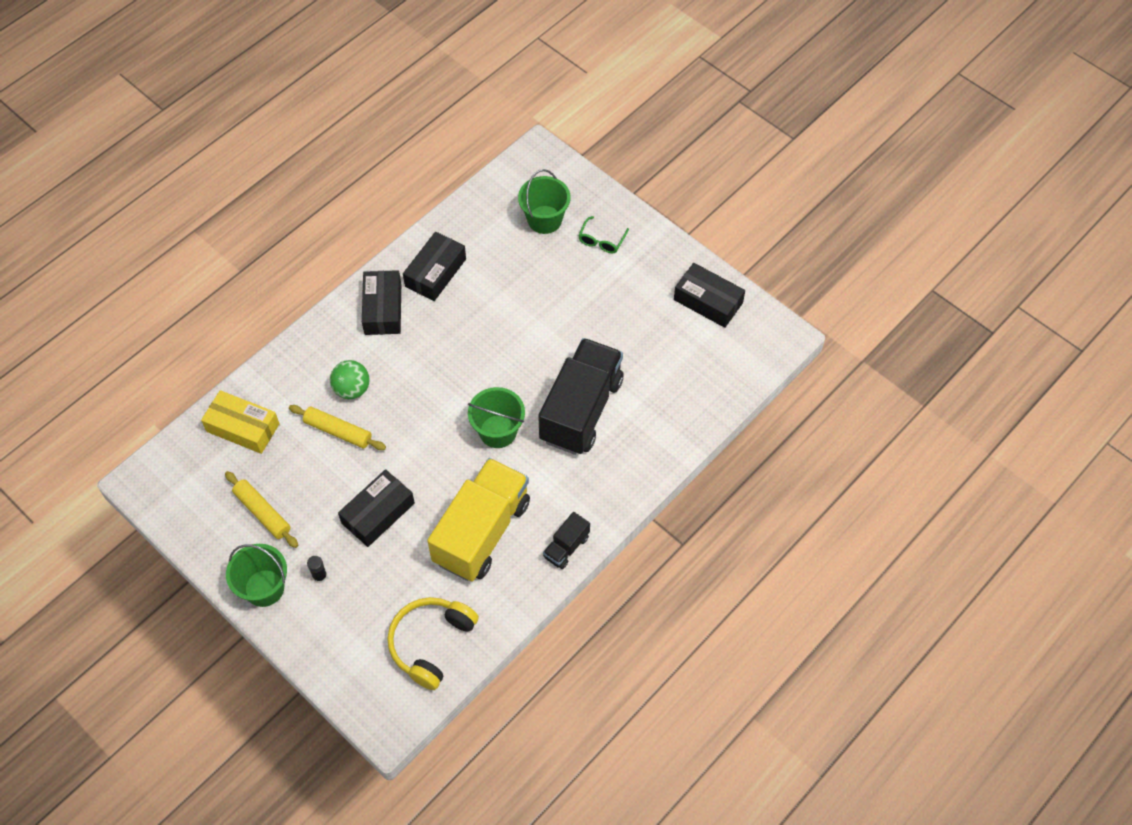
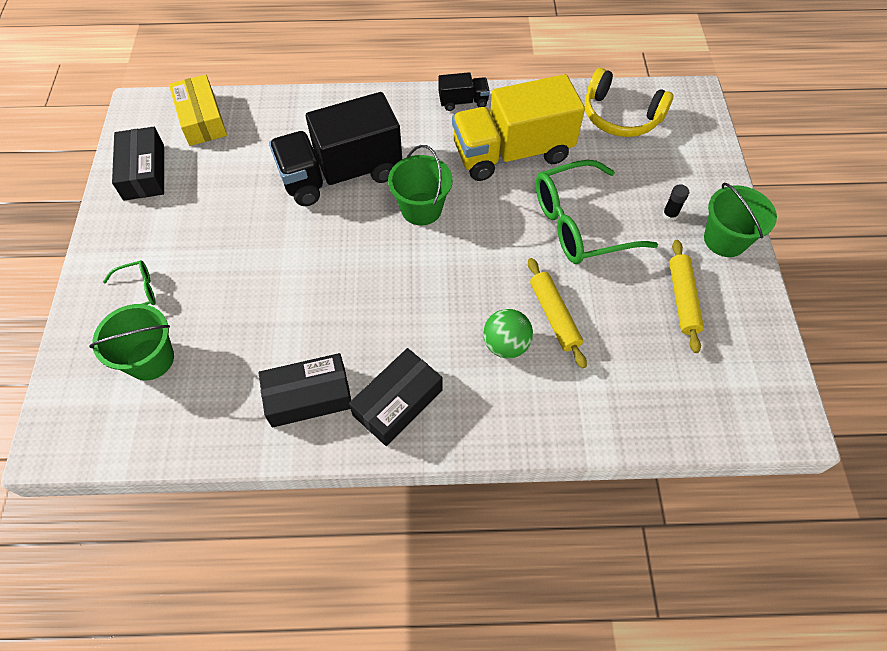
camera: 135 degrees left, 0 degrees up
yellow box [201,390,280,454] -> yellow box moved to [169,74,227,146]
black box [338,469,415,547] -> green glasses [536,160,658,264]
yellow headphones [387,597,479,690] -> yellow headphones turned 45 degrees clockwise [585,68,674,137]

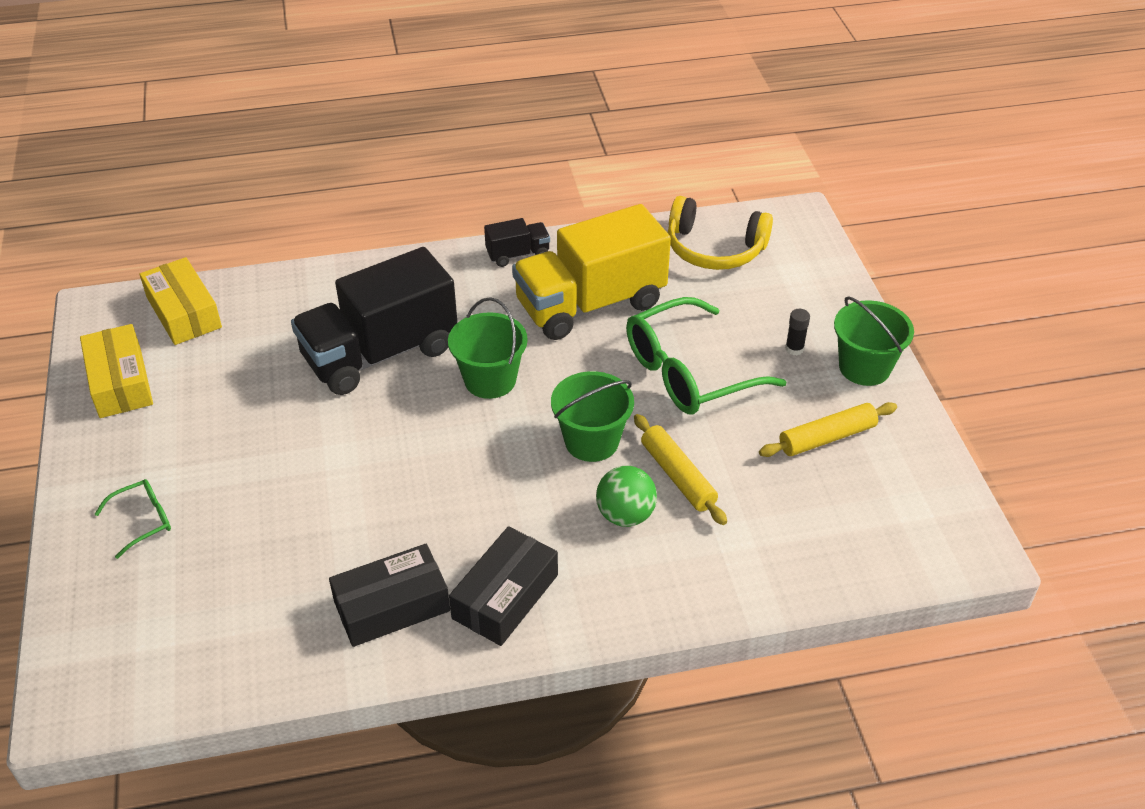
camera: 10 degrees left, 15 degrees down
green bucket [89,304,174,380] -> green bucket moved to [551,371,634,462]
black box [112,127,164,201] -> yellow box [80,324,153,418]
yellow rolling pin [669,240,704,353] -> yellow rolling pin turned 75 degrees clockwise [759,402,897,457]

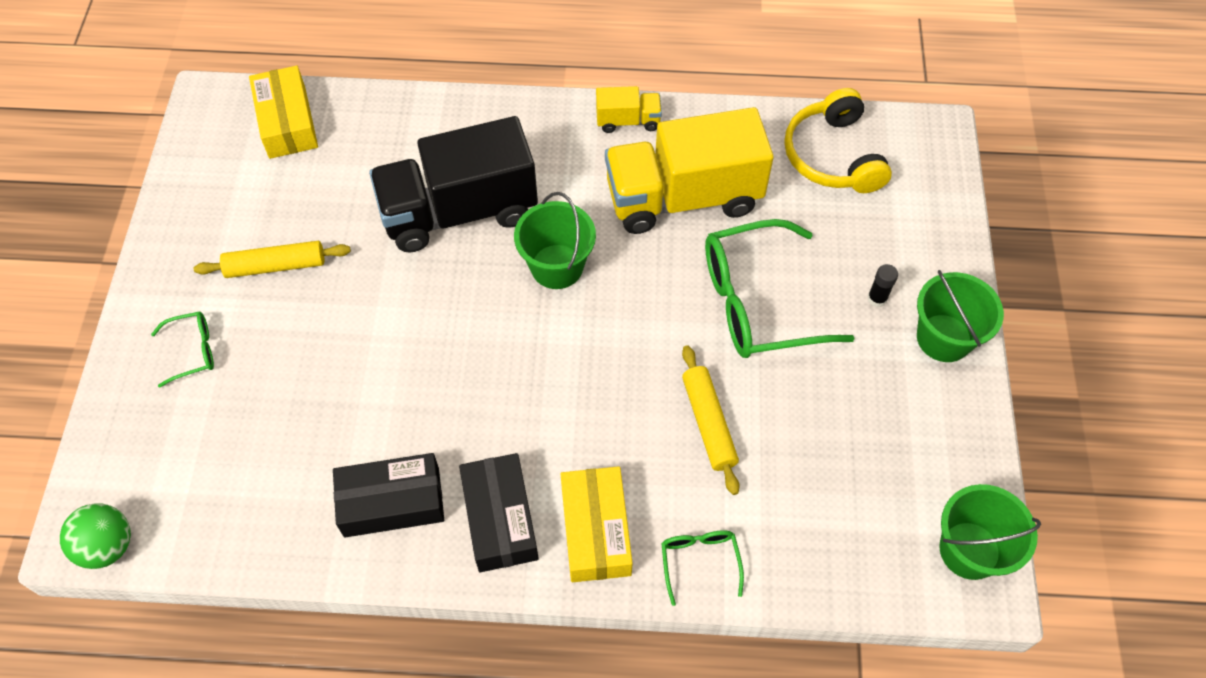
camera: 15 degrees right, 15 degrees up
yellow box [80,324,153,418] -> yellow box moved to [561,466,633,582]
black box [449,526,558,646] -> black box turned 60 degrees counterclockwise [459,453,539,572]
black truck [484,218,550,267] -> yellow truck [596,86,662,133]
green bucket [551,371,634,462] -> green bucket moved to [939,484,1041,580]
green ball [596,466,657,527] -> green ball moved to [60,503,131,569]
yellow headphones [667,196,773,270] -> yellow headphones turned 45 degrees clockwise [784,88,892,193]
yellow rolling pin [759,402,897,457] -> yellow rolling pin moved to [193,241,351,278]
none -> green glasses [661,530,744,606]

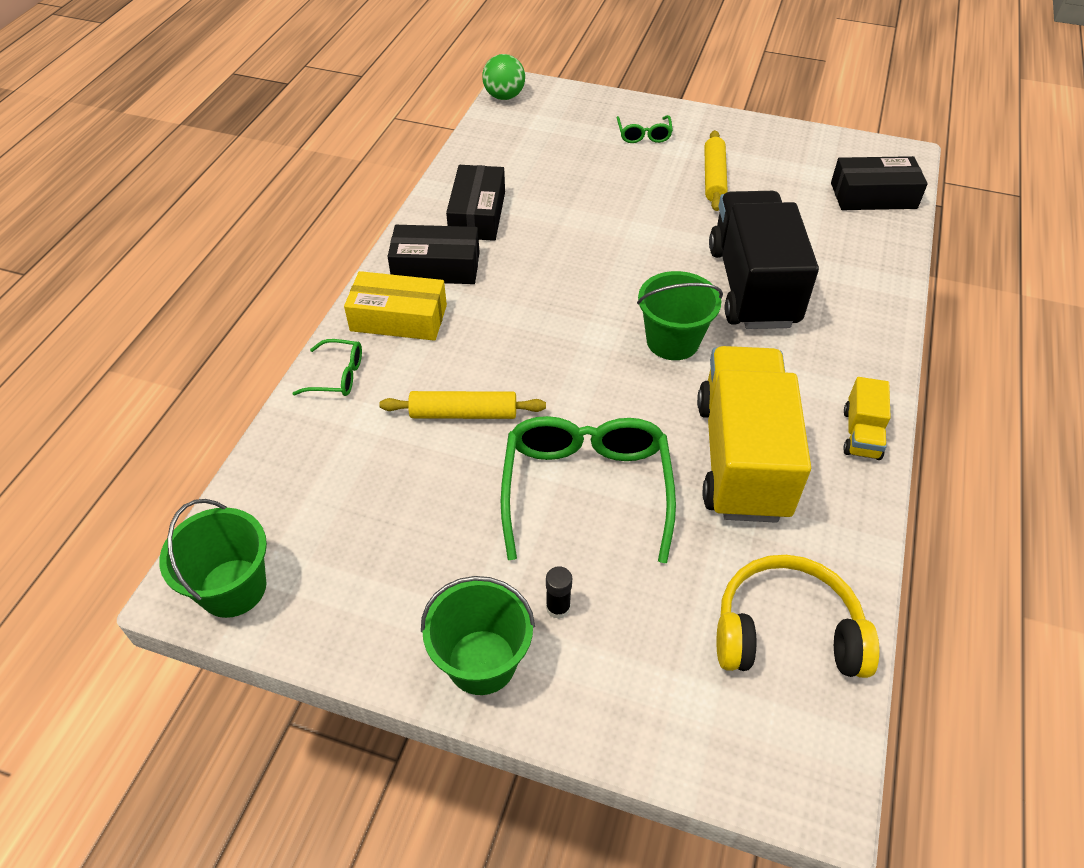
camera: 105 degrees right, 10 degrees down
yellow box [249,66,318,159] -> black box [831,156,928,210]

